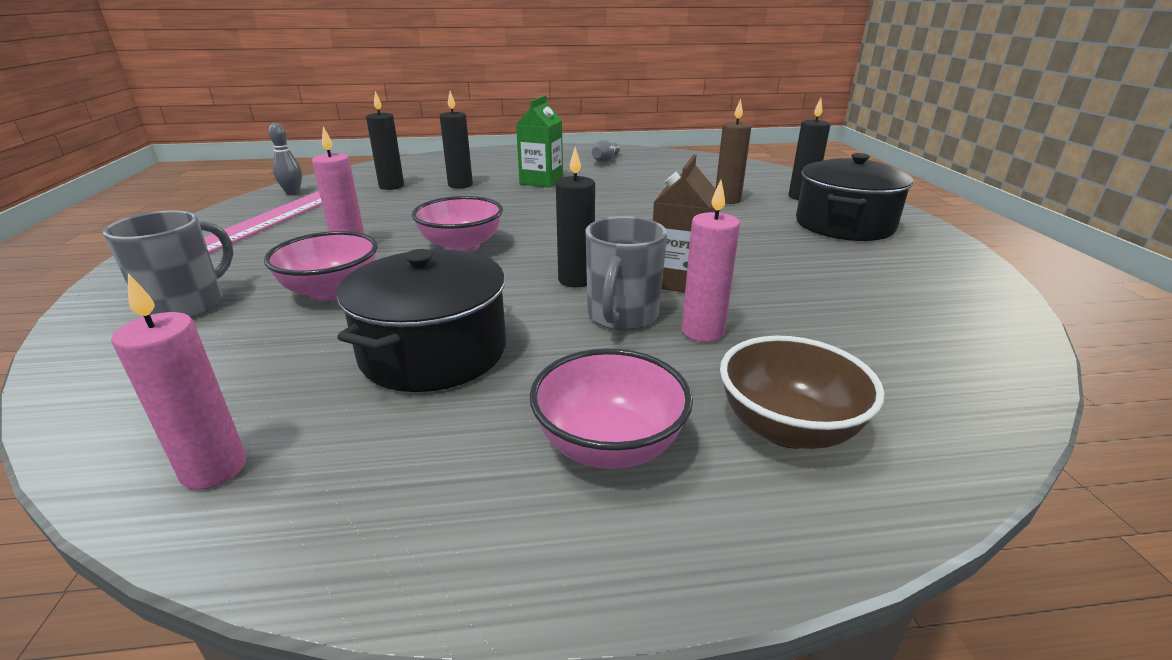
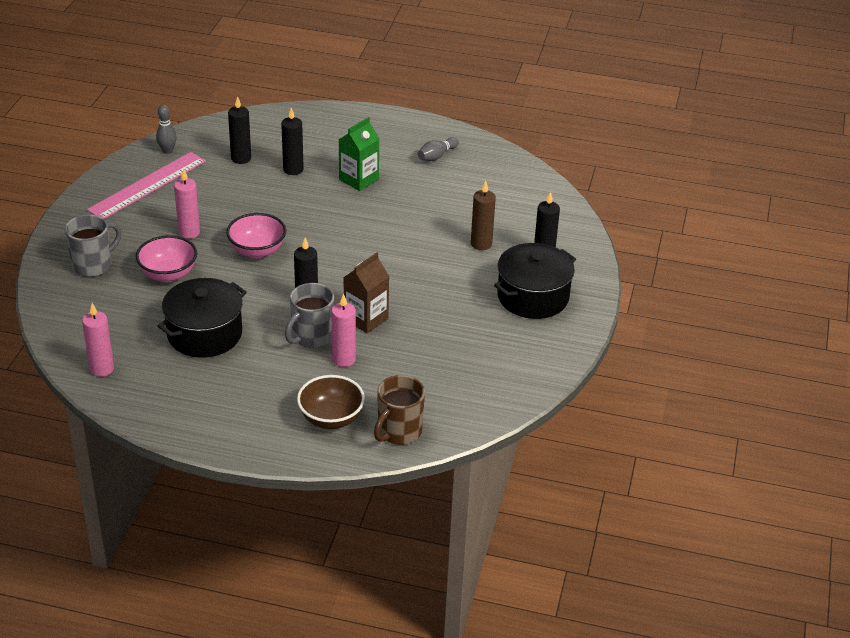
camera: 20 degrees right, 10 degrees up
pink bowl [530,348,693,469] -> none
none -> brown mug [374,375,425,445]

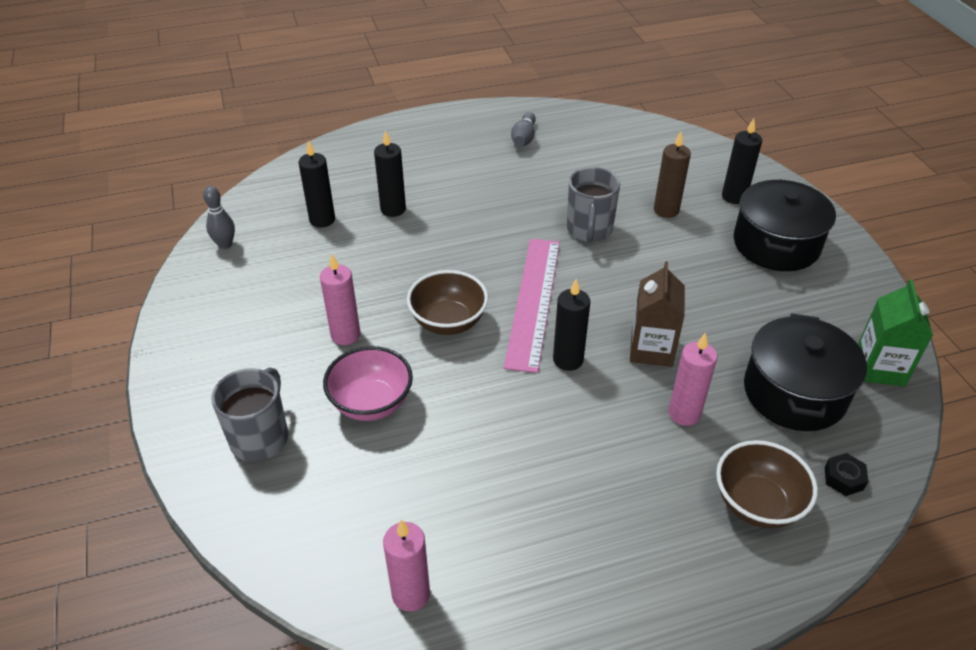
camera: 30 degrees left, 5 degrees up
pink ruler [87,152,206,219] -> pink ruler moved to [504,239,560,373]
black pot [158,278,247,358] -> black pot moved to [744,313,867,431]
pink bowl [226,213,286,258] -> brown bowl [407,270,488,335]
grey mug [285,283,334,348] -> grey mug moved to [567,167,620,242]
green carton [339,117,379,191] -> green carton moved to [858,280,933,387]
brown mug [374,375,425,445] -> black nut [825,453,868,496]

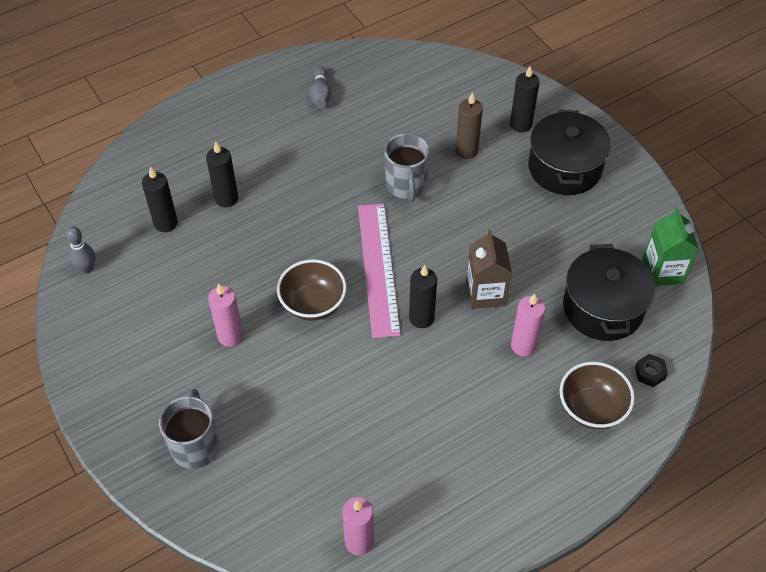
camera: 15 degrees left, 10 degrees up
pink bowl [323,346,413,421] -> none

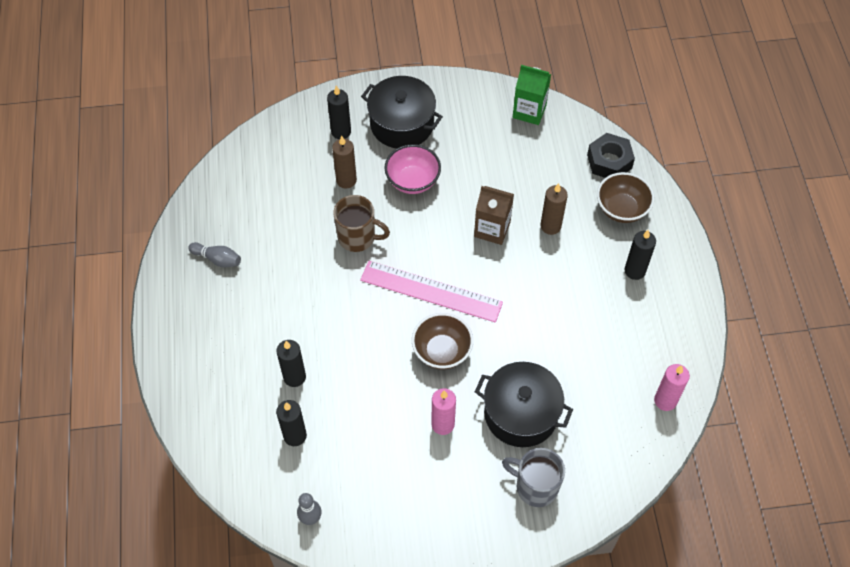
camera: 65 degrees left, 5 degrees up
grey mug [384,133,430,202] -> brown mug [333,195,390,252]
black candle [409,265,437,328] -> black candle moved to [625,229,656,280]
pink candle [511,294,545,356] -> brown candle [540,183,568,235]
black pot [563,244,655,341] -> black pot moved to [475,362,573,447]
black nut [635,354,668,387] -> black nut [587,133,635,178], size x1.91
none -> pink bowl [384,144,441,194]

